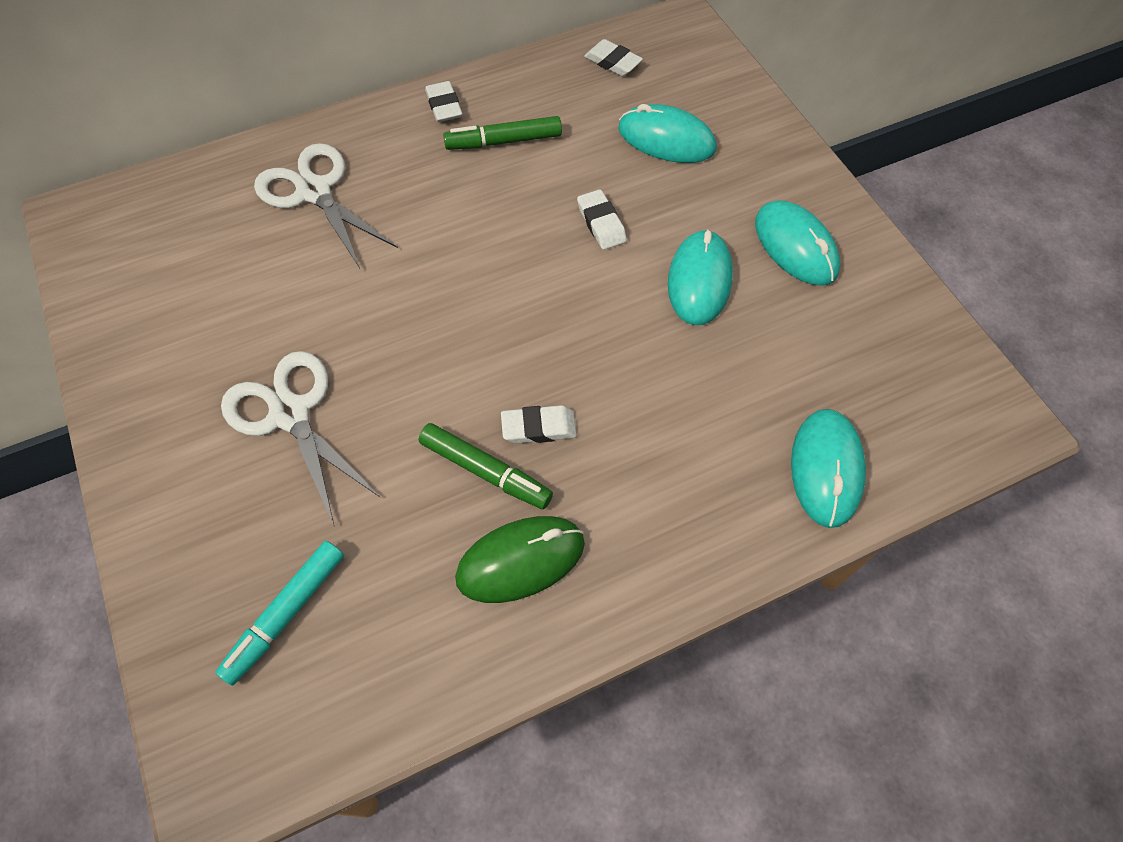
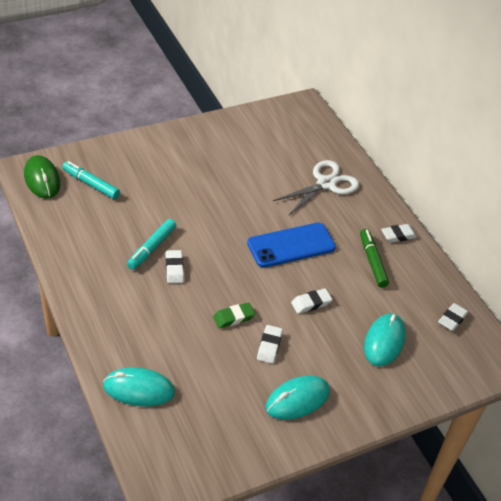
camera: 85 degrees right, 15 degrees down
white scissors [221,351,381,527] -> none
green marker [419,423,553,509] -> turquoise marker [127,219,176,270]
green mouse [455,516,585,603] -> green mouse moved to [24,155,60,199]
turquoise mouse [668,229,733,325] -> white eraser [257,325,283,364]
none -> green eraser [213,302,255,328]
none -> blue phone [247,223,336,268]

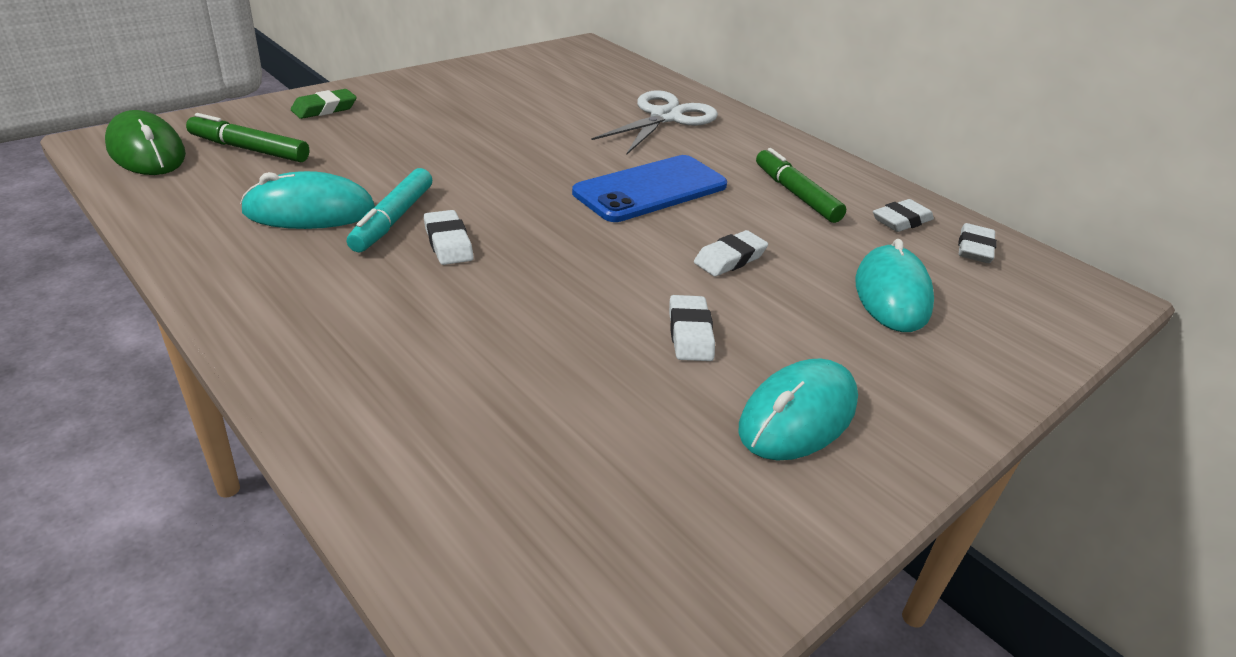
camera: 15 degrees left, 10 degrees down
turquoise marker [62,161,120,199] -> green marker [186,113,309,162]
turquoise mouse [103,367,175,407] -> turquoise mouse moved to [240,171,375,229]
green eraser [213,302,255,328] -> green eraser moved to [291,89,357,119]
white eraser [381,224,417,243] -> white eraser moved to [873,199,934,232]

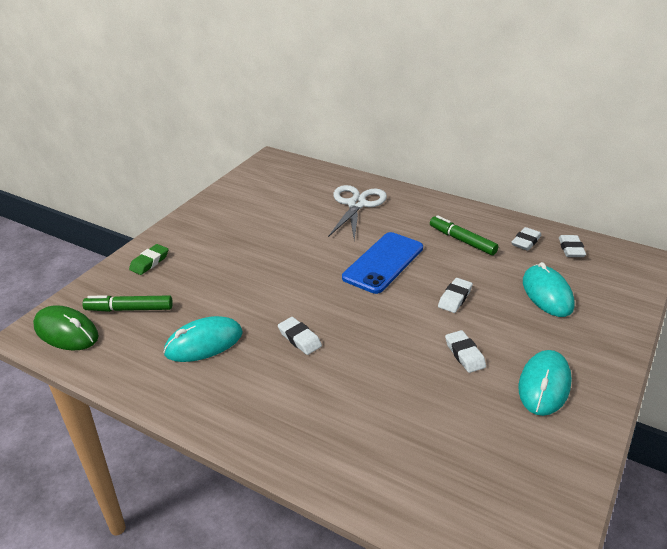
camera: 15 degrees left, 0 degrees up
turquoise marker [347,168,432,252] -> none

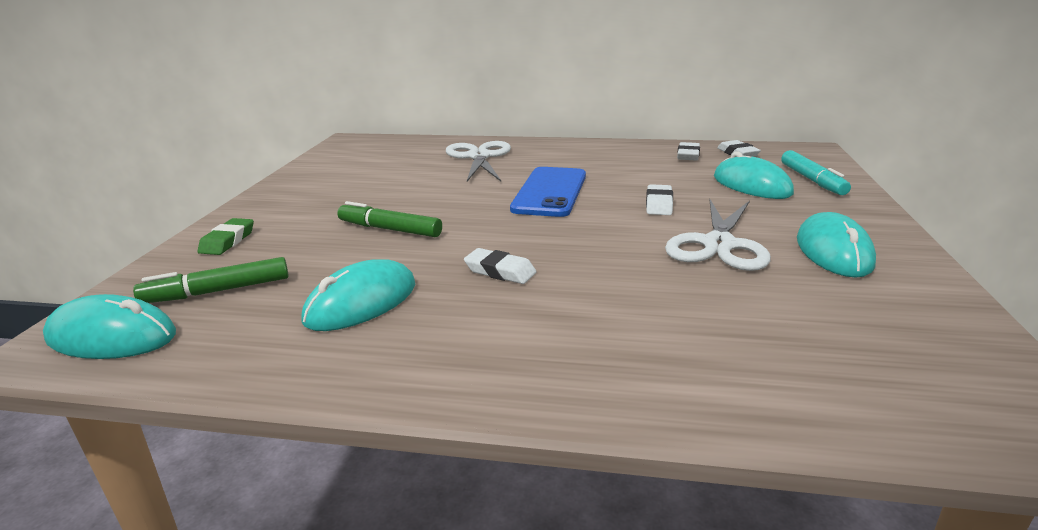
camera: 20 degrees left, 10 degrees down
green mouse [33,305,99,351] -> turquoise mouse [43,294,176,359]
green marker [430,215,498,255] -> green marker moved to [337,201,442,237]
white eraser [445,330,486,373] -> white scissors [665,199,771,271]
none -> turquoise marker [781,150,851,195]

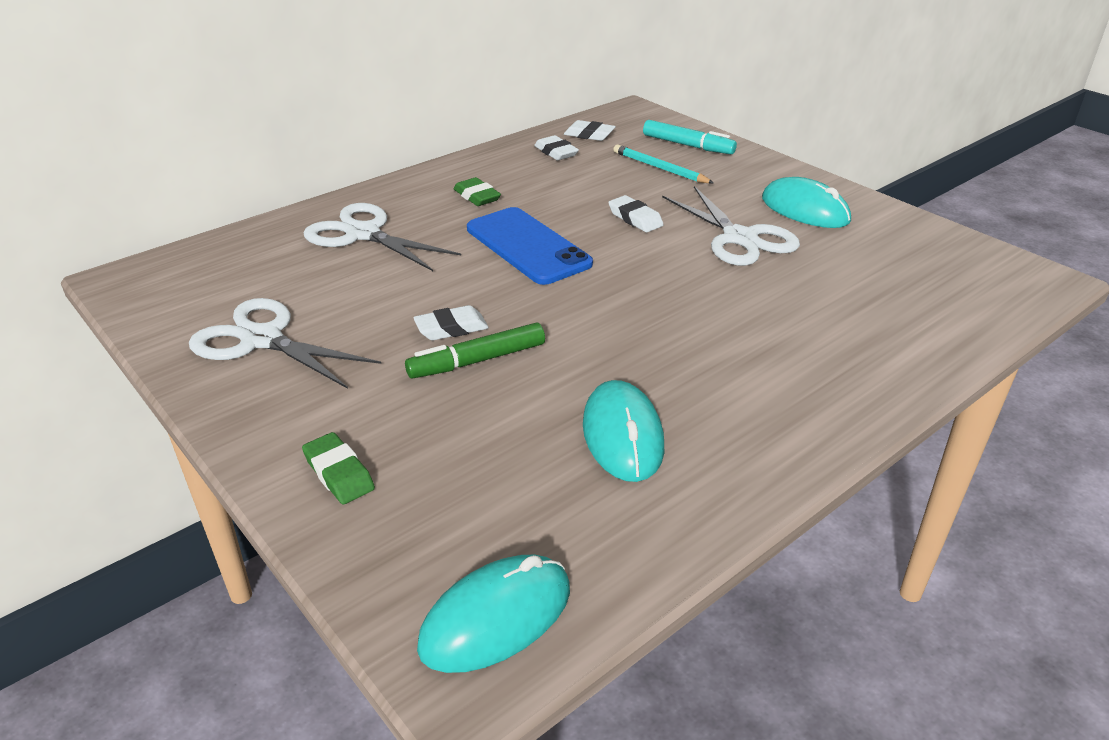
camera: 50 degrees left, 10 degrees up
green marker [133,257,289,303] -> none
white eraser [464,248,536,284] -> white eraser moved to [413,305,489,340]
turquoise mouse [714,151,794,199] -> turquoise pencil [613,145,714,183]
none -> white scissors [189,298,381,389]
none -> green eraser [454,177,501,206]

